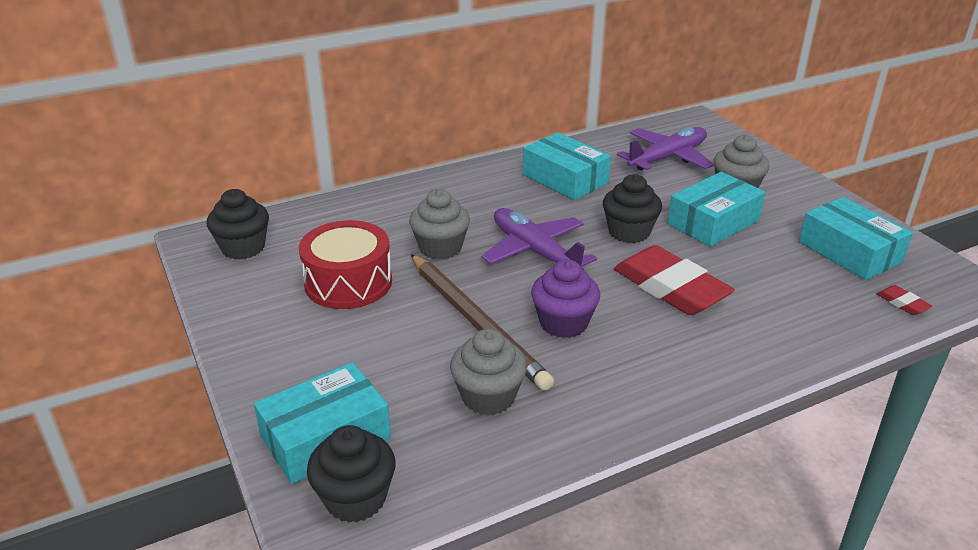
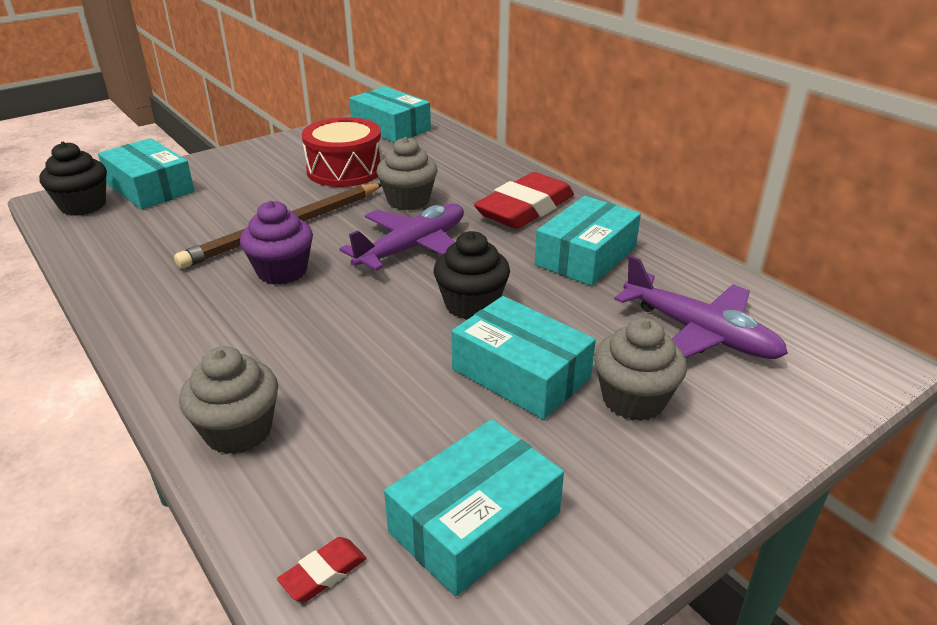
camera: 80 degrees right, 0 degrees up
black cupcake [207,189,269,259] -> turquoise box [349,86,431,143]
grey cupcake [450,329,527,415] -> grey cupcake moved to [179,346,278,454]
red eraser [614,245,735,315] -> red eraser moved to [474,172,574,229]

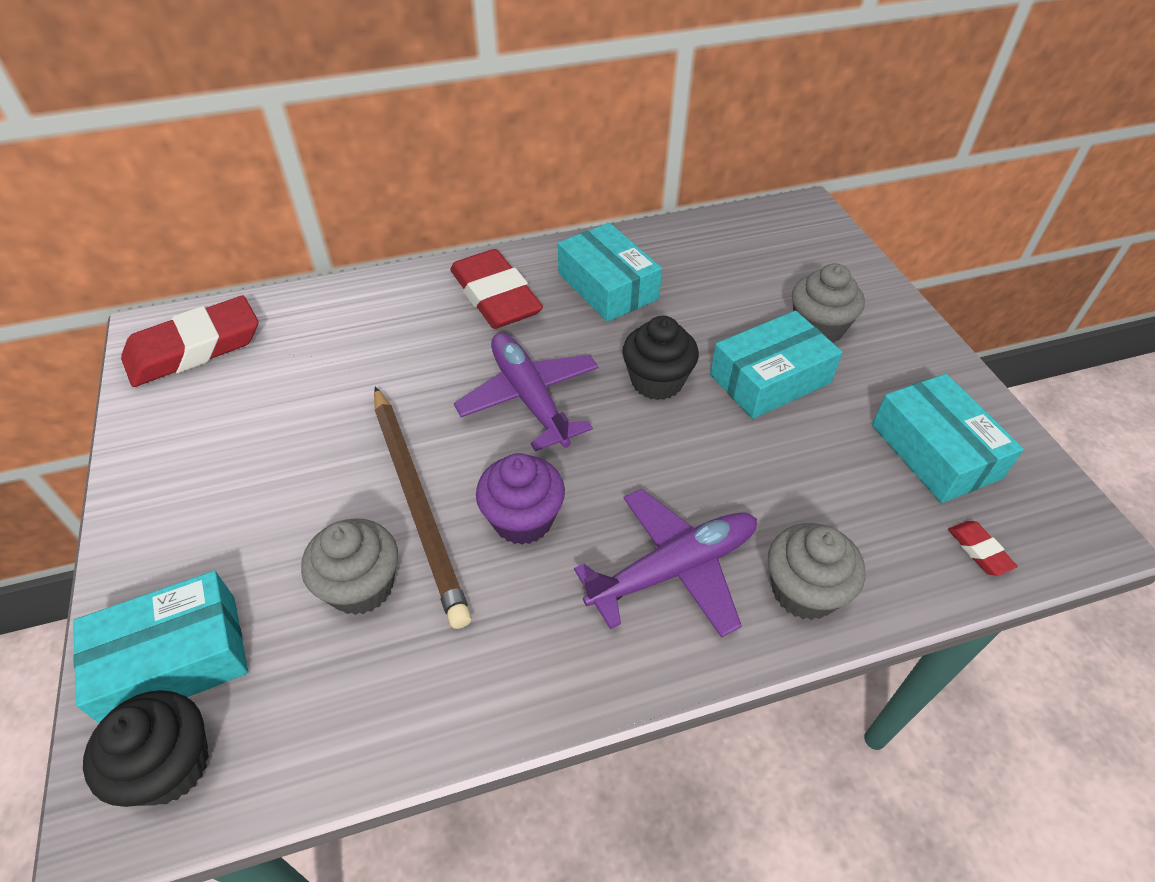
camera: 70 degrees left, 15 degrees up
red drum [302,117,382,187] -> none
turquoise box [349,86,431,143] -> red eraser [121,296,259,387]
grey cupcake [377,137,438,210] -> grey cupcake moved to [301,518,398,615]
purple plane [614,255,788,359] -> purple plane moved to [574,489,757,638]

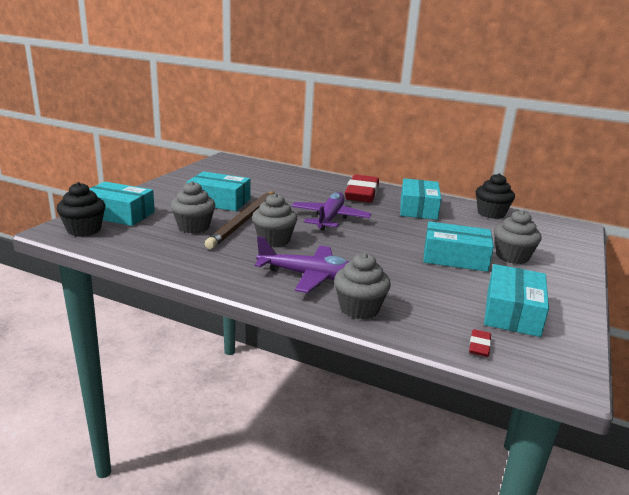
camera: 40 degrees right, 25 degrees down
red eraser [121,296,259,387] -> none
purple cupcake [476,453,565,545] -> grey cupcake [252,193,298,247]
black cupcake [622,316,699,400] -> black cupcake moved to [476,173,515,219]
none -> turquoise box [186,171,251,211]

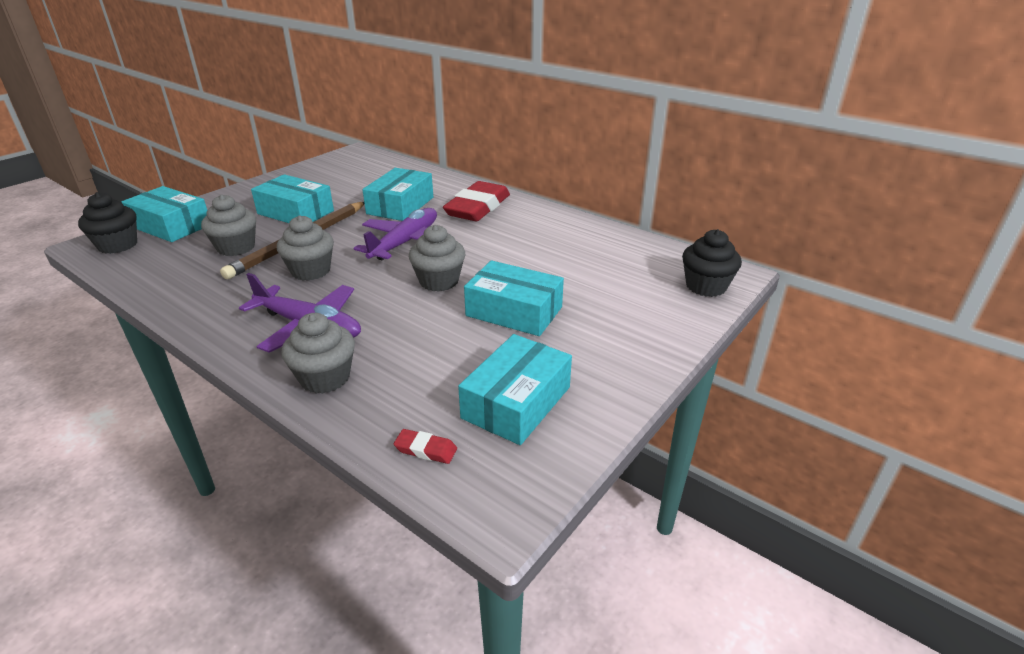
camera: 15 degrees right, 10 degrees up
turquoise box [400,178,441,220] -> turquoise box moved to [362,168,433,221]
red eraser [469,329,491,357] -> red eraser turned 75 degrees clockwise [394,429,457,464]
black cupcake [476,173,515,219] -> black cupcake moved to [682,229,742,297]
grey cupcake [494,210,542,264] -> grey cupcake moved to [409,225,465,292]

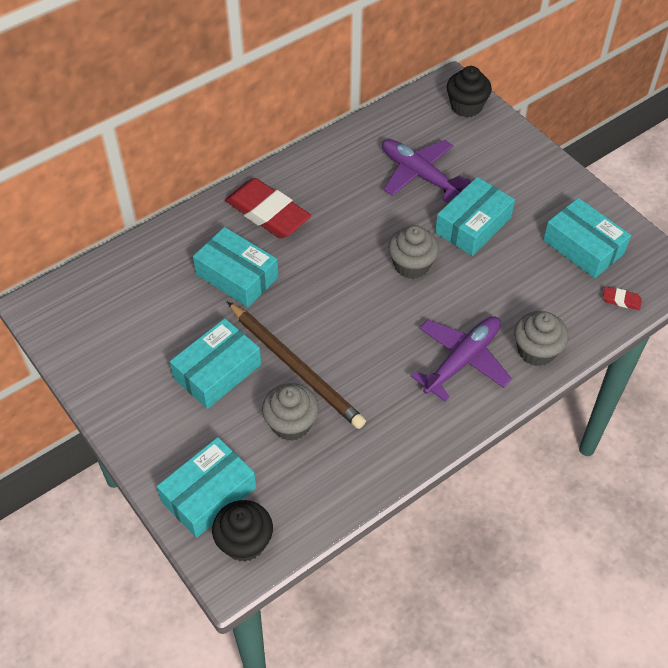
camera: 75 degrees left, 20 degrees up
grey cupcake [277,215,334,281] -> none
purple plane [353,208,437,260] -> purple plane moved to [382,139,471,202]
red eraser [394,429,457,464] -> red eraser turned 75 degrees clockwise [603,286,642,310]

